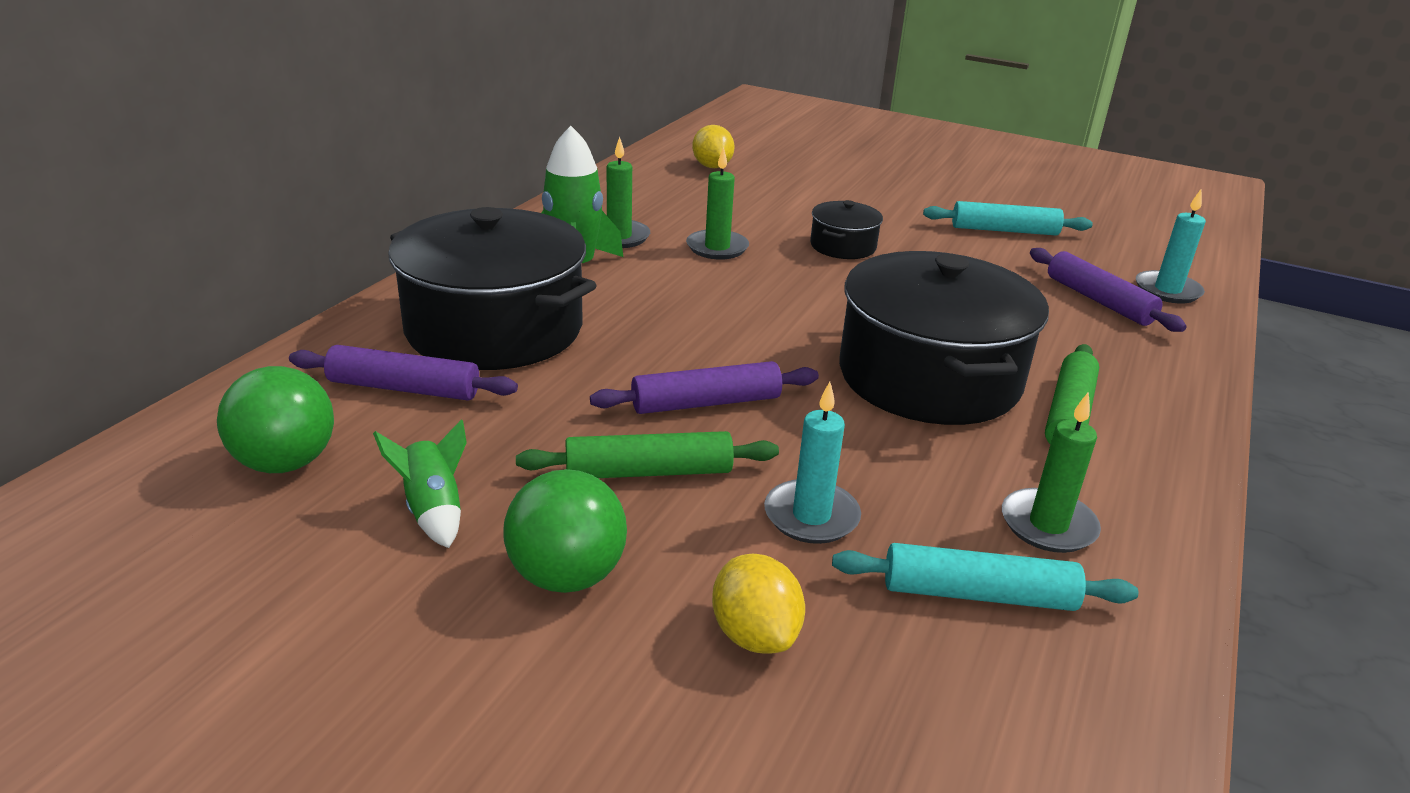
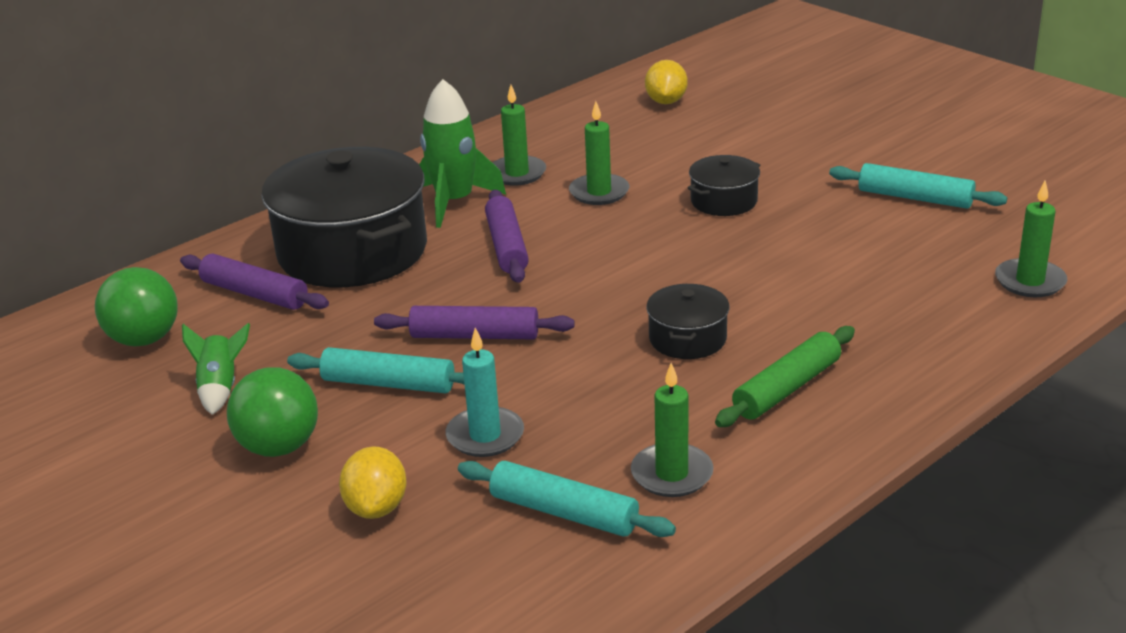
camera: 25 degrees right, 0 degrees up
green rolling pin [516,431,779,478] -> turquoise rolling pin [287,347,465,393]
black pot [839,251,1049,425] -> black pot [646,284,730,359], size x0.46
purple rolling pin [1030,248,1187,332] -> purple rolling pin moved to [485,190,529,283]
turquoise candle [1136,190,1206,304] -> green candle [995,180,1067,297]

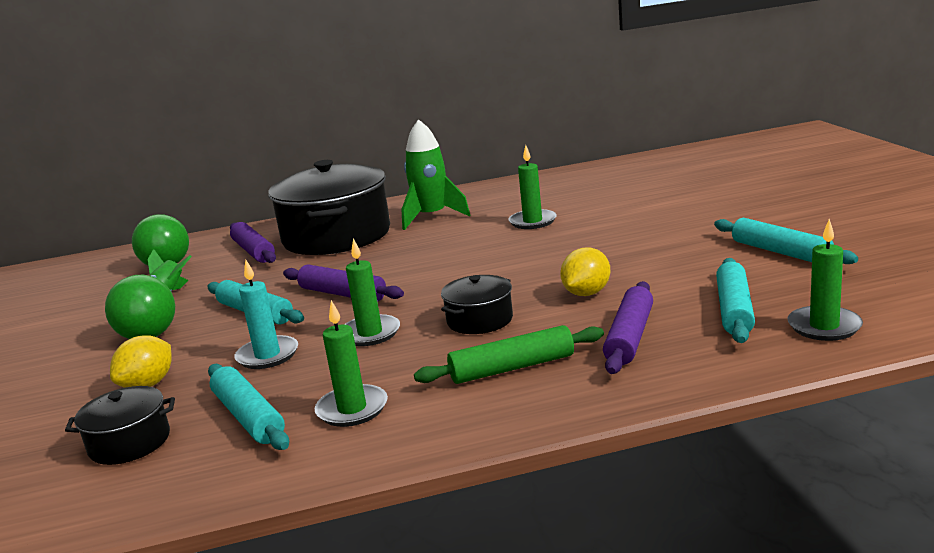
camera: 30 degrees right, 10 degrees down
purple rolling pin [485,190,529,283] -> purple rolling pin moved to [603,281,653,374]
green candle [492,85,546,186] -> green candle moved to [344,238,400,346]
yellow lemon [645,60,688,104] -> yellow lemon moved to [560,248,610,296]
black pot [688,155,760,216] -> black pot moved to [65,386,175,465]
none -> turquoise rolling pin [716,258,755,343]

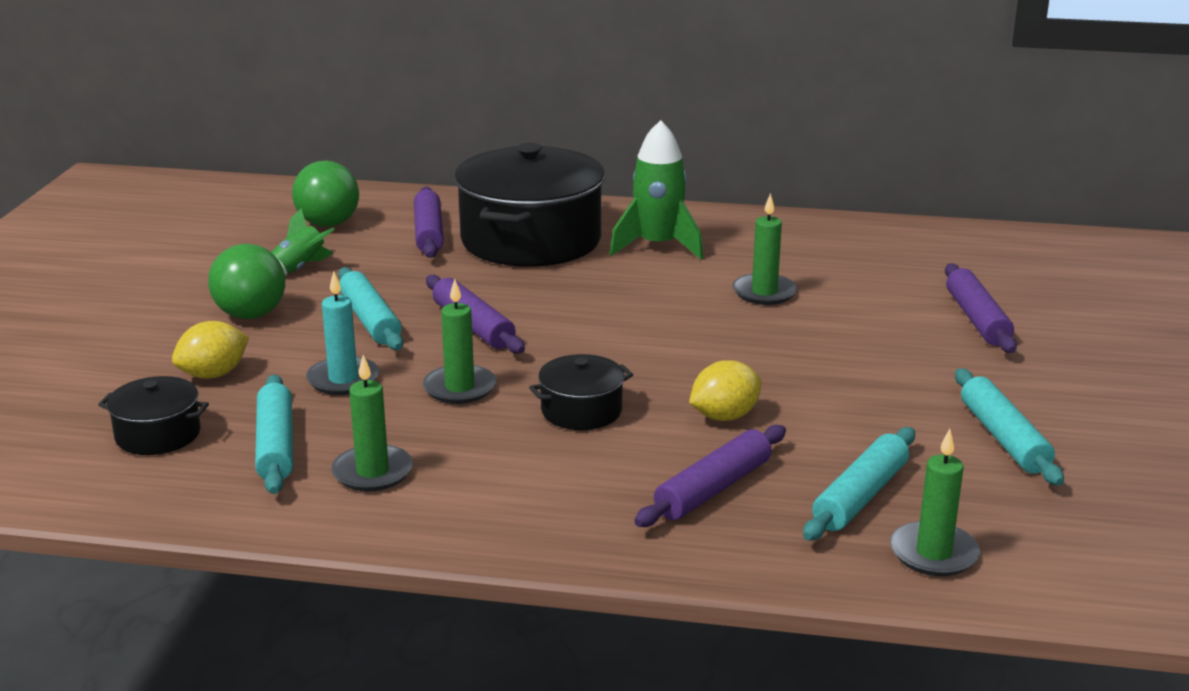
camera: 20 degrees right, 5 degrees up
green rolling pin [414,325,604,384] -> none
none -> purple rolling pin [945,263,1017,353]

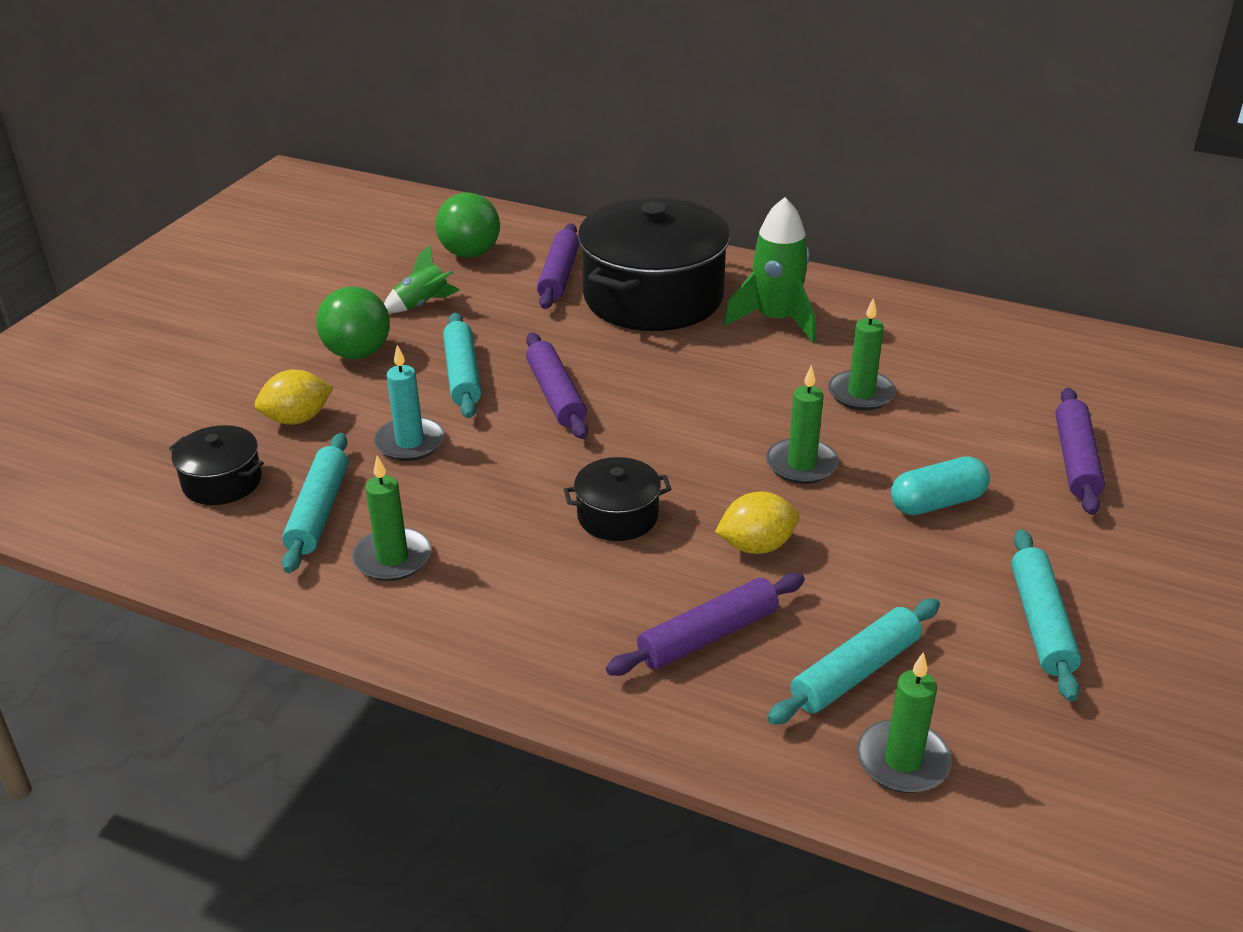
camera: 15 degrees right, 10 degrees up
green candle [423,279,496,404] -> green candle moved to [766,365,839,484]
none -> turquoise capsule [891,456,990,515]

